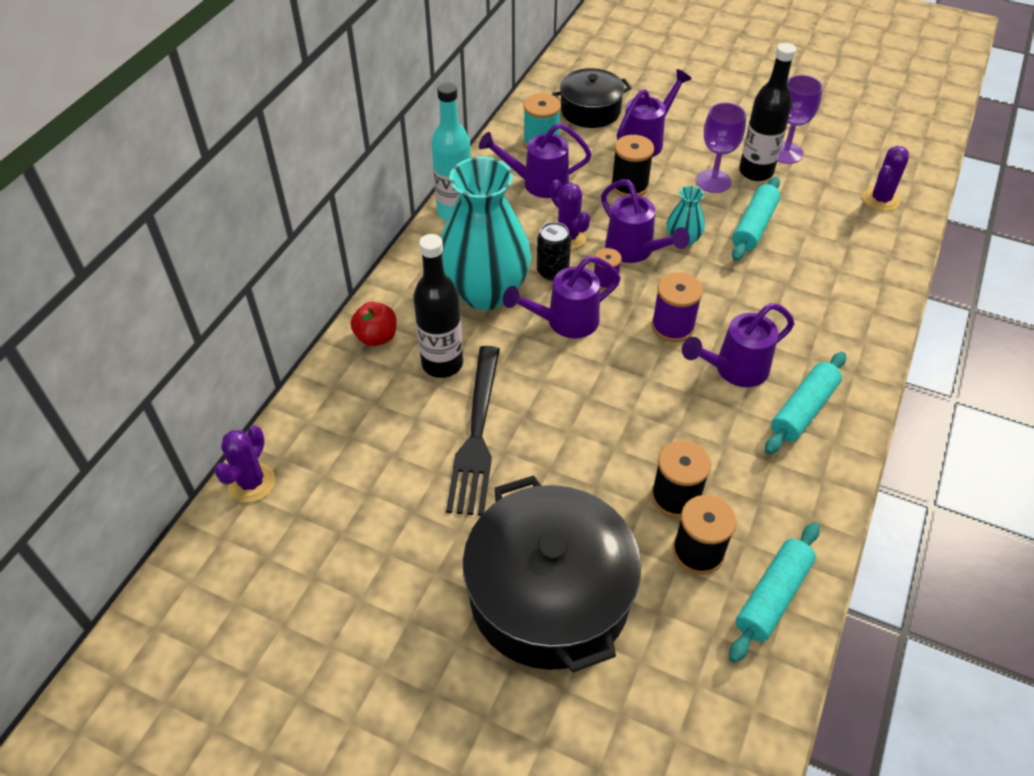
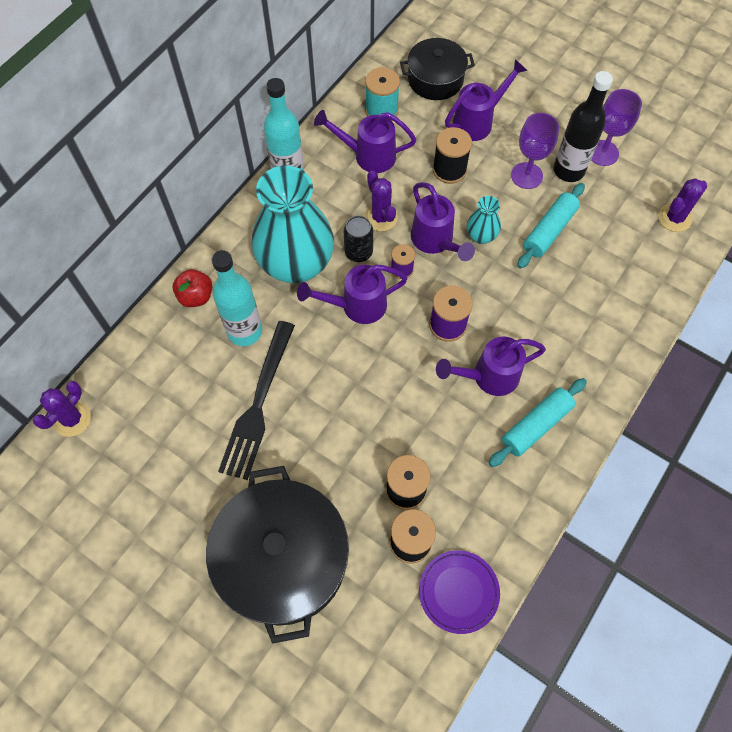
camera: 10 degrees right, 15 degrees up
black bottle [413,234,463,378] -> turquoise bottle [212,250,262,346]
turquoise rolling pin [729,522,820,663] -> purple plate [419,550,500,634]

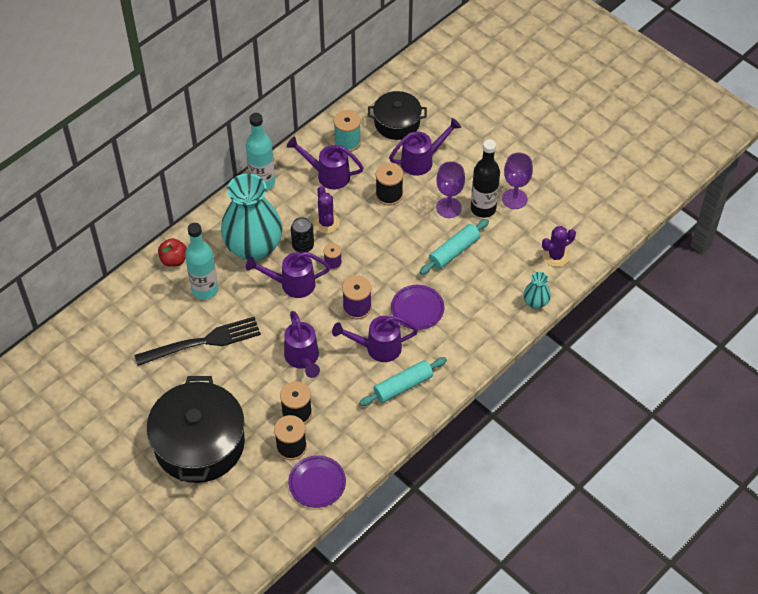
camera: 10 degrees right, 10 degrees down
purple cactus [33,381,91,437] -> none
black fork [218,321,295,480] -> black fork turned 135 degrees counterclockwise [134,317,261,366]
purple watering can [411,182,475,261] -> purple watering can moved to [284,311,320,378]
turquoise vase [467,196,501,244] -> turquoise vase moved to [524,272,551,309]
none -> purple plate [391,285,444,330]

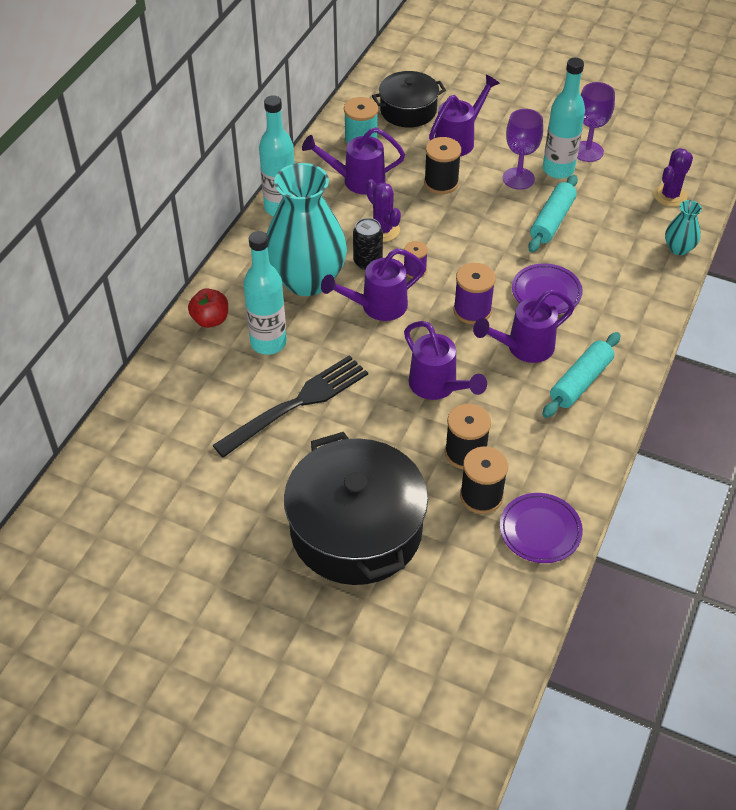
camera: 20 degrees left, 5 degrees down
black bottle [471,139,500,218] -> turquoise bottle [543,58,585,179]

